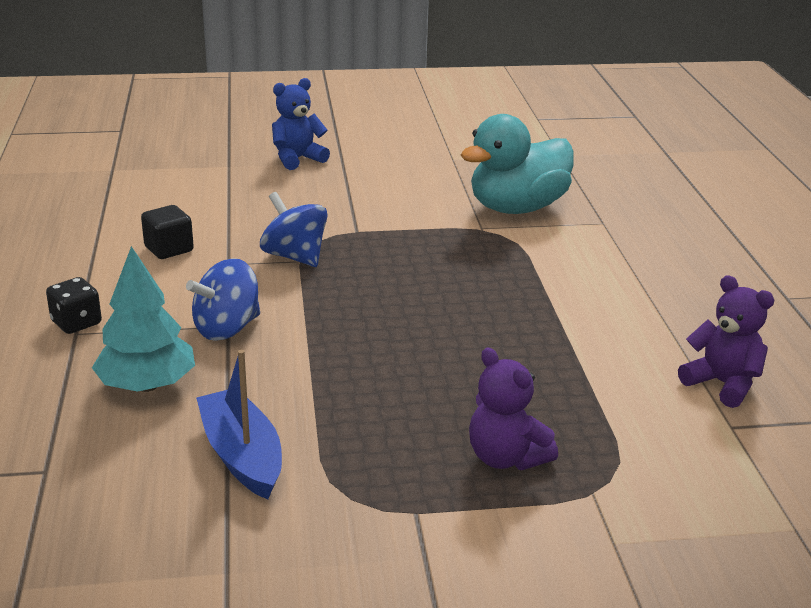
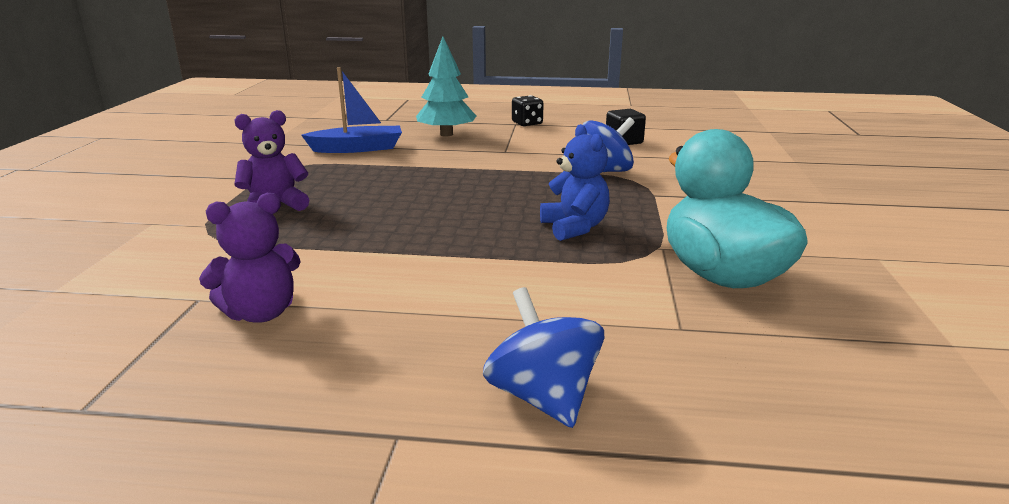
camera: 105 degrees right, 5 degrees down
blue spinning top [186,258,260,341] -> blue spinning top moved to [483,287,604,428]
blue teddy bear [272,78,330,170] -> blue teddy bear moved to [540,124,610,241]

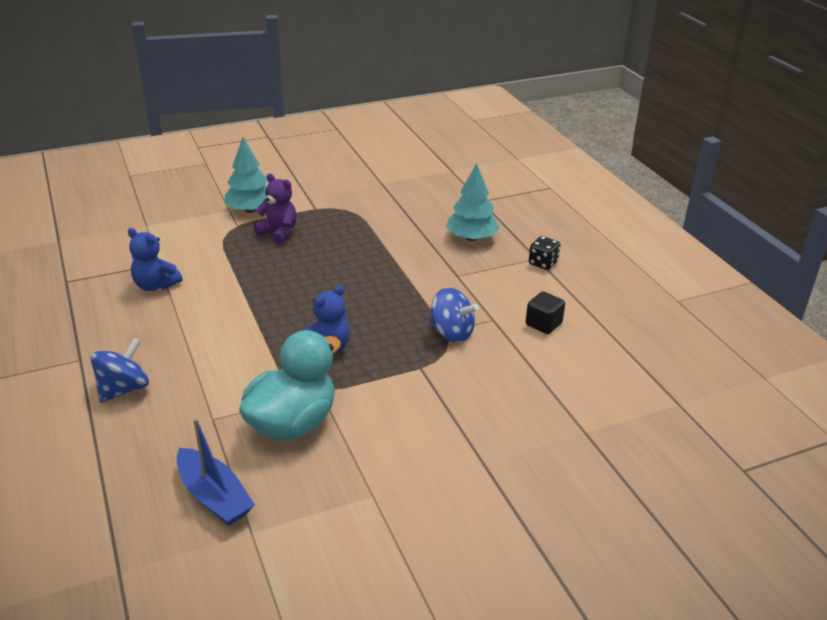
camera: 60 degrees right, 10 degrees up
purple teddy bear [199,193,301,323] -> blue teddy bear [128,228,183,291]
blue boat [301,67,402,153] -> blue boat moved to [177,418,255,526]
none -> turquoise tree [224,138,267,213]

